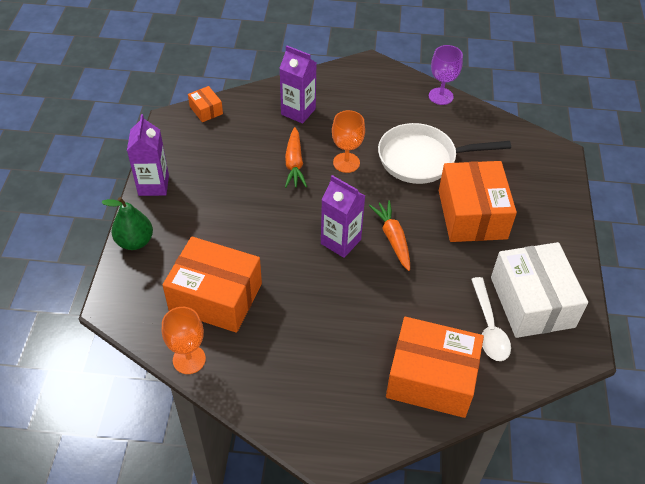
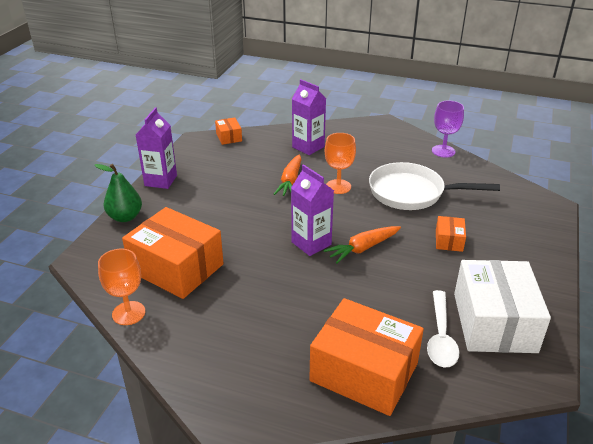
camera: 15 degrees right, 15 degrees down
orange carrot [369,200,410,271] -> orange carrot turned 120 degrees counterclockwise [323,226,401,263]
orange box [439,161,517,242] -> orange box [436,216,466,252], size x0.45

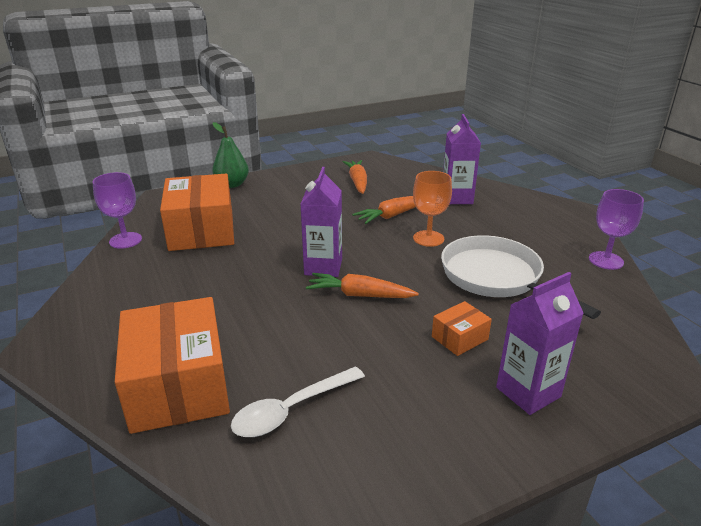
camera: 45 degrees right, 5 degrees down
orange goblet [98,249,145,325] -> purple goblet [93,172,142,249]
purple carton [136,107,177,189] -> purple carton moved to [496,272,584,415]
orange box [215,117,242,145] -> none
white box [454,260,551,353] -> none
none -> orange carrot [343,160,367,194]

